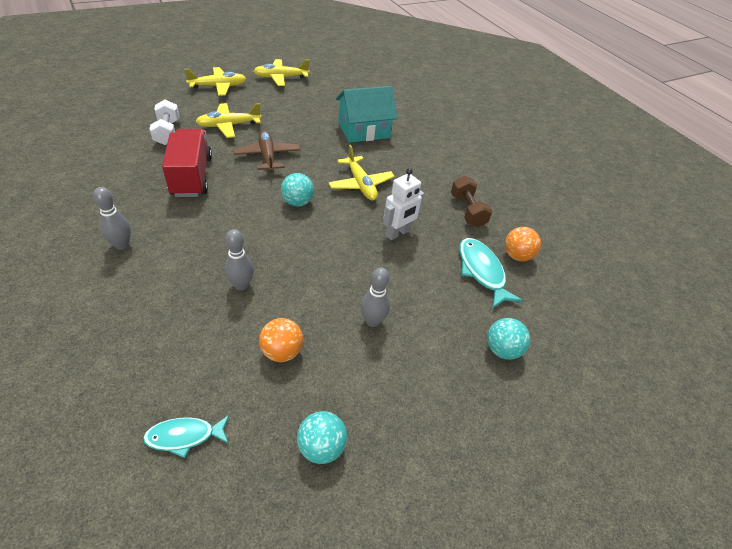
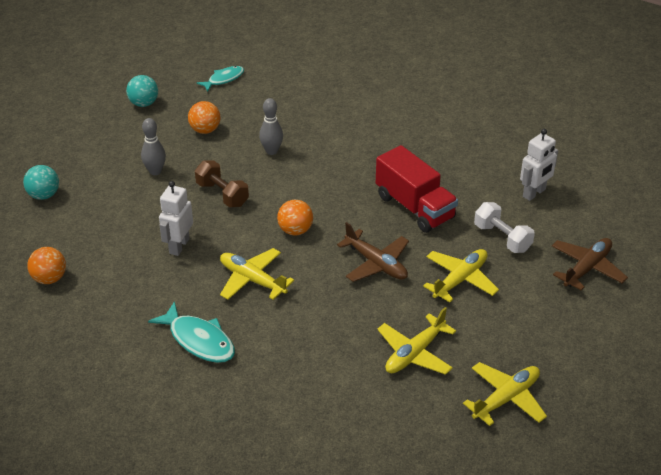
camera: 155 degrees right, 5 degrees down
grey bowling pin [93,187,131,250] -> none
yellow plane [184,67,246,96] -> yellow plane moved to [377,307,456,375]
turquoise ball [281,173,314,206] -> orange ball [277,200,313,235]
turquoise house [336,86,398,143] -> none
brown dumbbell [451,175,493,227] -> brown dumbbell moved to [195,160,249,207]
turquoise fish [459,238,523,309] -> turquoise fish moved to [148,301,235,363]
none -> white robot [520,129,558,201]
none -> brown plane [552,238,628,291]

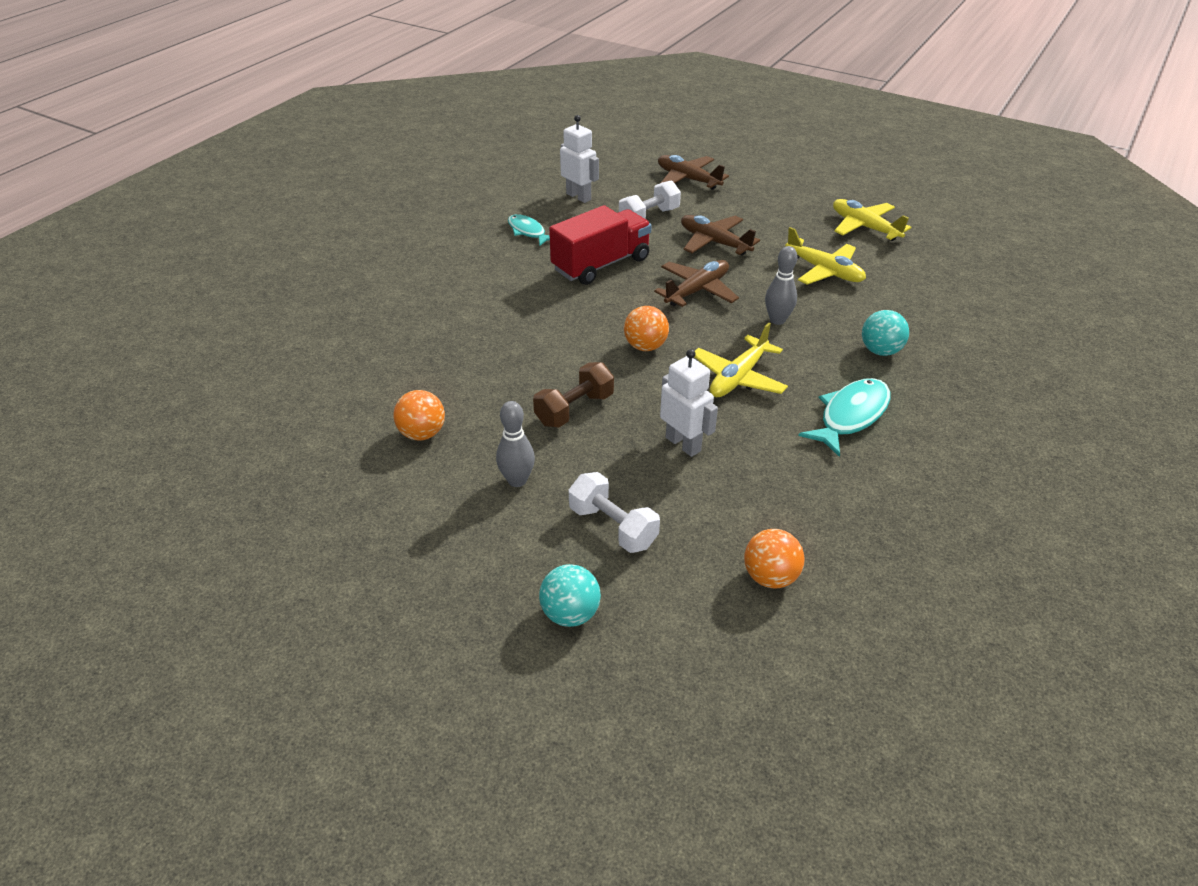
camera: 90 degrees left, 0 degrees up
turquoise ball [126,75,158,107] -> turquoise ball moved to [862,310,909,356]
white robot [159,181,193,256] -> white robot turned 150 degrees counterclockwise [660,349,718,457]
turquoise fish [197,66,244,92] -> turquoise fish moved to [508,214,550,246]
grey bowling pin [259,98,283,155] -> grey bowling pin moved to [765,246,798,325]
yellow plane [423,249,499,302] -> brown plane [681,215,760,255]
none -> white dumbbell [569,472,660,553]

